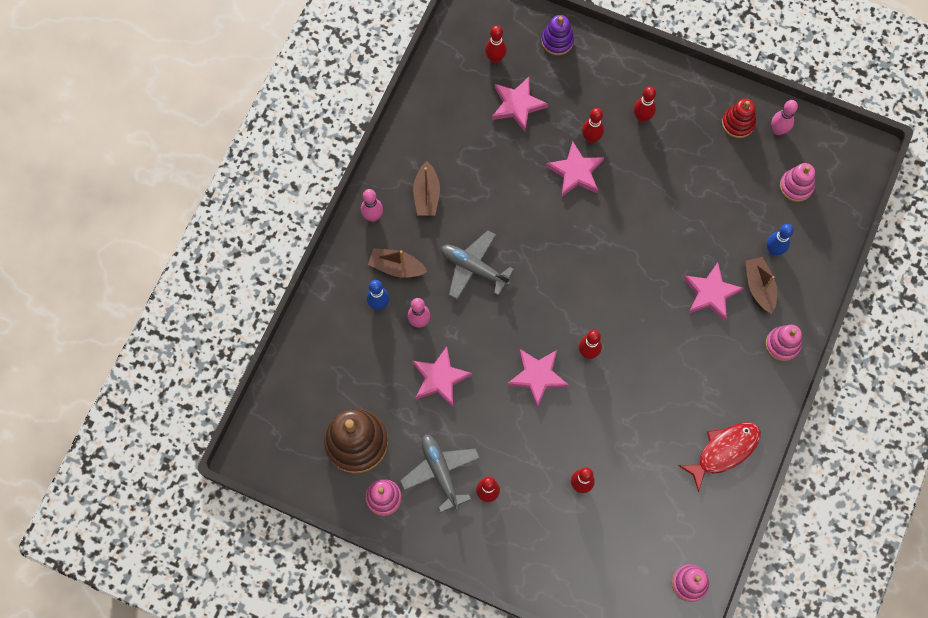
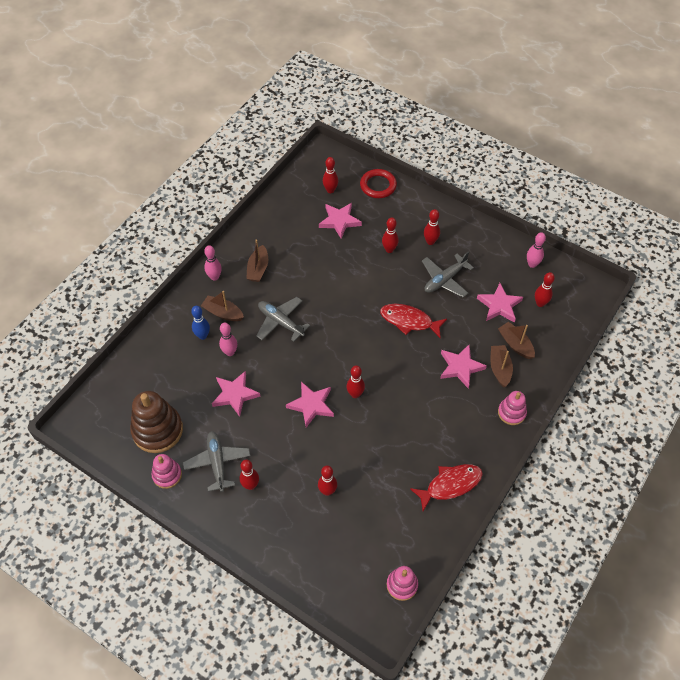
camera: 10 degrees right, 15 degrees down
purple stacking toy [542,15,574,55] -> red ring [360,169,397,198]
pink star [546,141,604,197] -> pink star moved to [477,283,523,323]
red stacking toy [722,99,756,138] -> none
blue bowling pin [767,224,794,255] -> brown boat [498,322,535,359]
pink stacking toy [780,163,815,202] -> red bowling pin [535,272,555,307]
none -> red fish [380,304,447,338]
none -> grey plane [422,252,474,297]

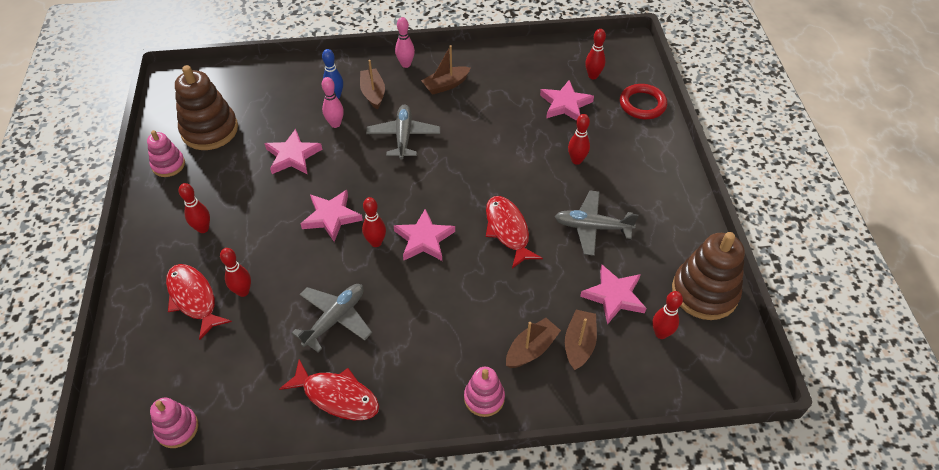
camera: 50 degrees right, 5 degrees down
grey plane [182,431,250,492] -> grey plane moved to [292,284,372,352]
red bowling pin [424,209,440,245] -> none
pink star [440,344,487,389] -> pink star moved to [394,209,455,261]
pink bowling pin [527,232,546,268] -> brown stacking toy [672,232,745,320]
none -> red fish [166,264,232,340]

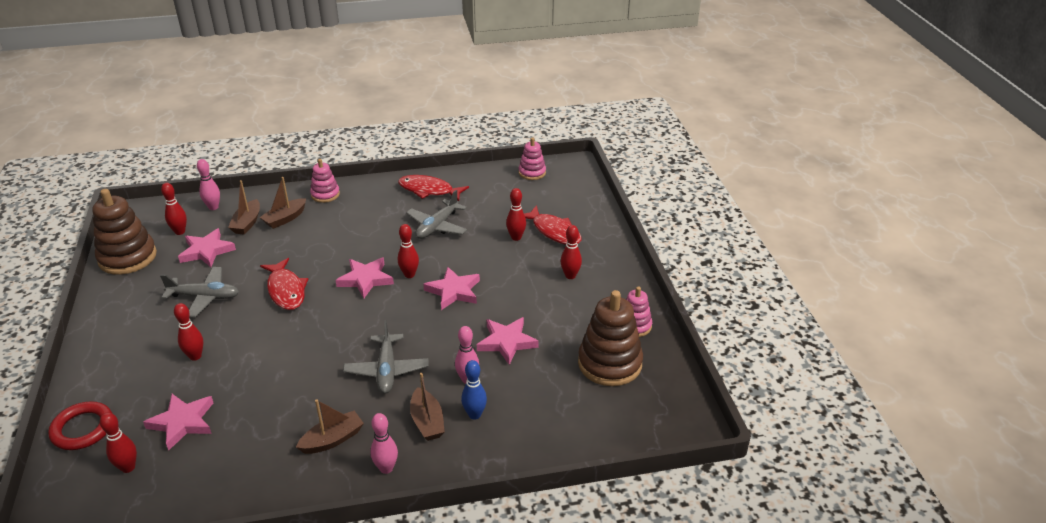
camera: 175 degrees right, 15 degrees down
none -> pink bowling pin [197,159,220,210]

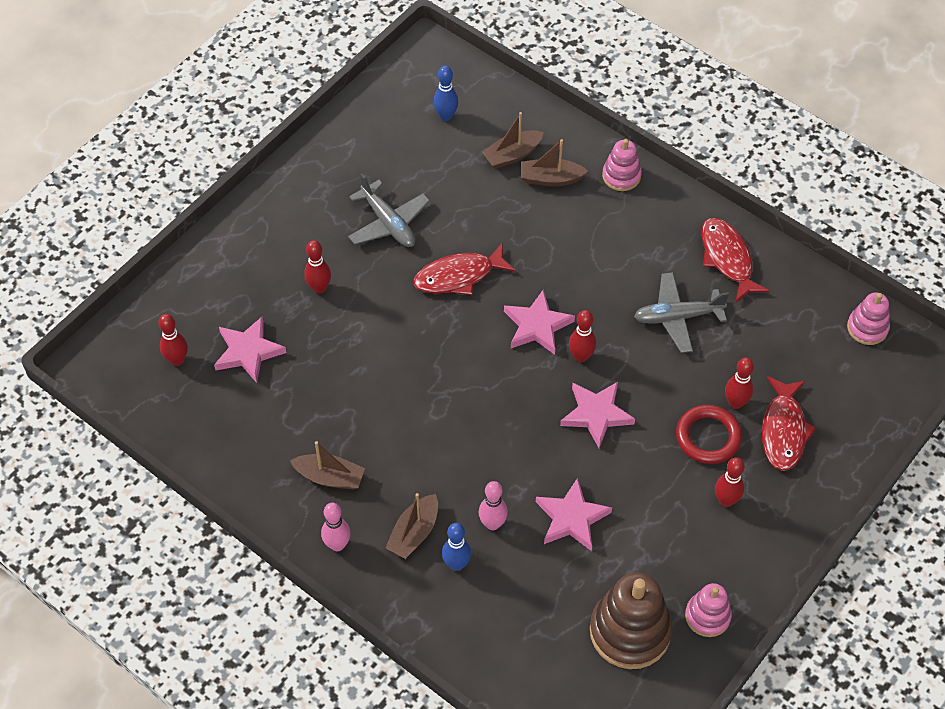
camera: 50 degrees right, 20 degrees up
red ring [48,401,112,450] -> red ring moved to [676,405,742,464]
brown stacking toy [93,189,157,275] -> none
red bowling pin [161,183,187,235] -> blue bowling pin [433,66,458,121]
pink star [178,228,236,267] -> none
pink bowling pin [197,159,220,210] -> none
red fish [260,258,308,310] -> red fish turned 45 degrees clockwise [413,242,516,295]
grey plane [343,320,429,394] -> none

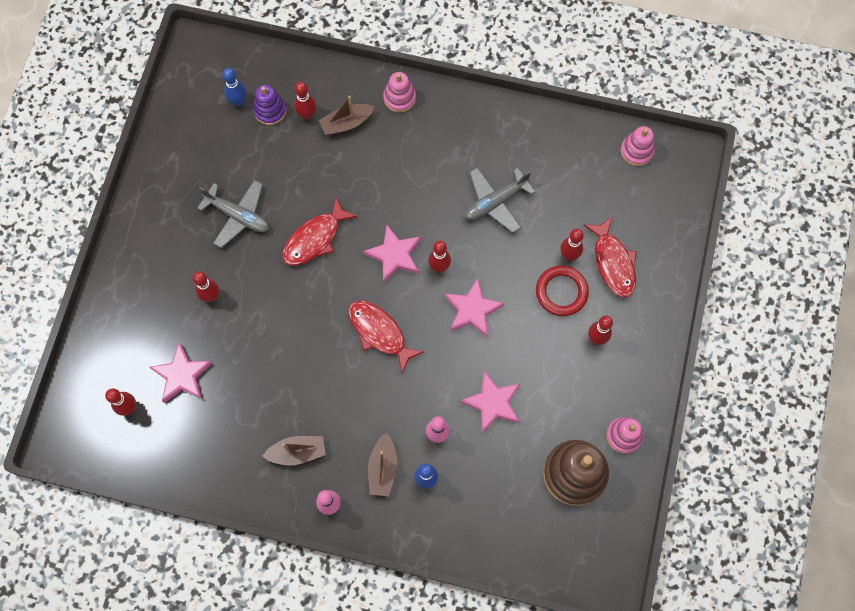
camera: 25 degrees left, 15 degrees up
brown boat [482,112,544,169] -> red bowling pin [294,82,316,120]
red fish [701,218,769,303] -> red fish moved to [348,301,425,373]
none -> purple stacking toy [253,85,286,125]

